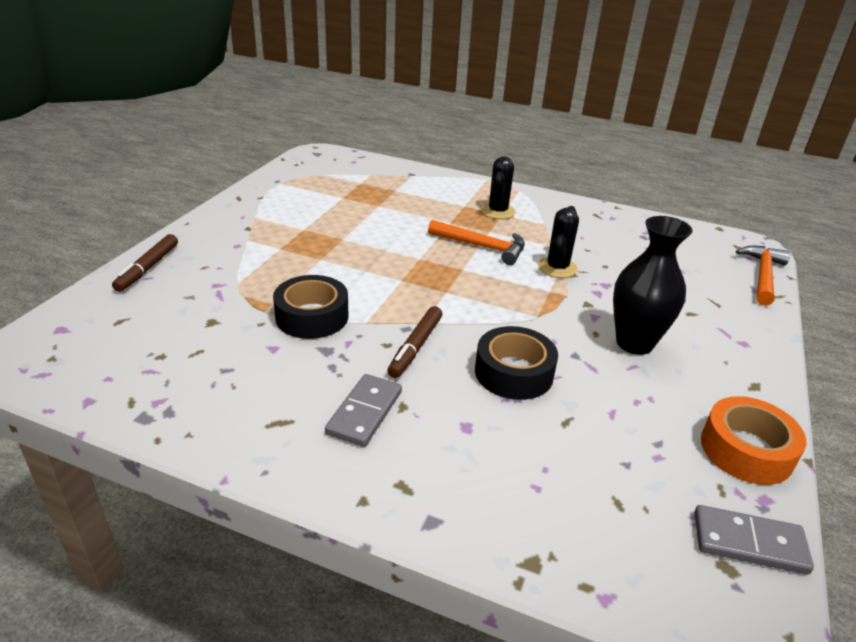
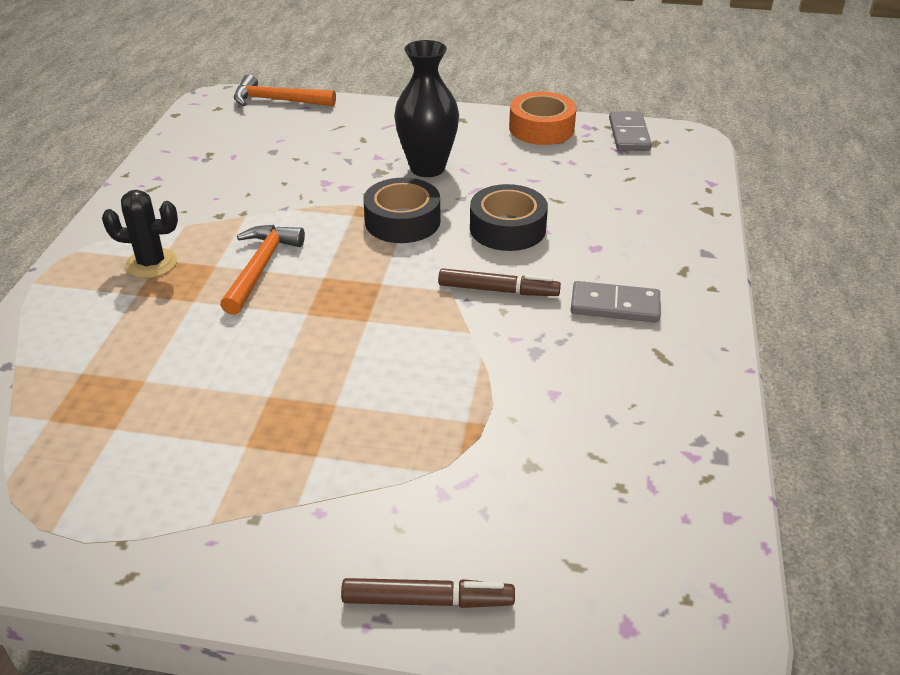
camera: 100 degrees left, 5 degrees up
black tape [273,275,348,339] -> black tape moved to [363,178,440,243]
black cactus [538,206,579,278] -> none

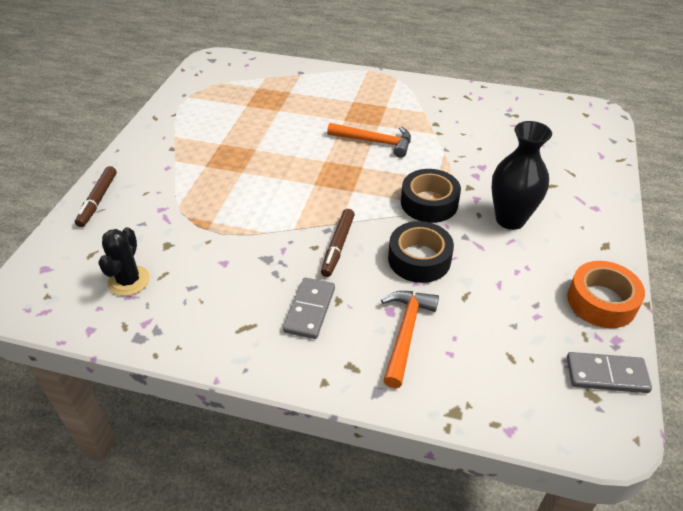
camera: 95 degrees right, 5 degrees up
black cactus [102,190,178,278] -> black cactus moved to [98,227,150,296]
orange hammer [234,74,336,106] -> orange hammer moved to [381,291,439,388]

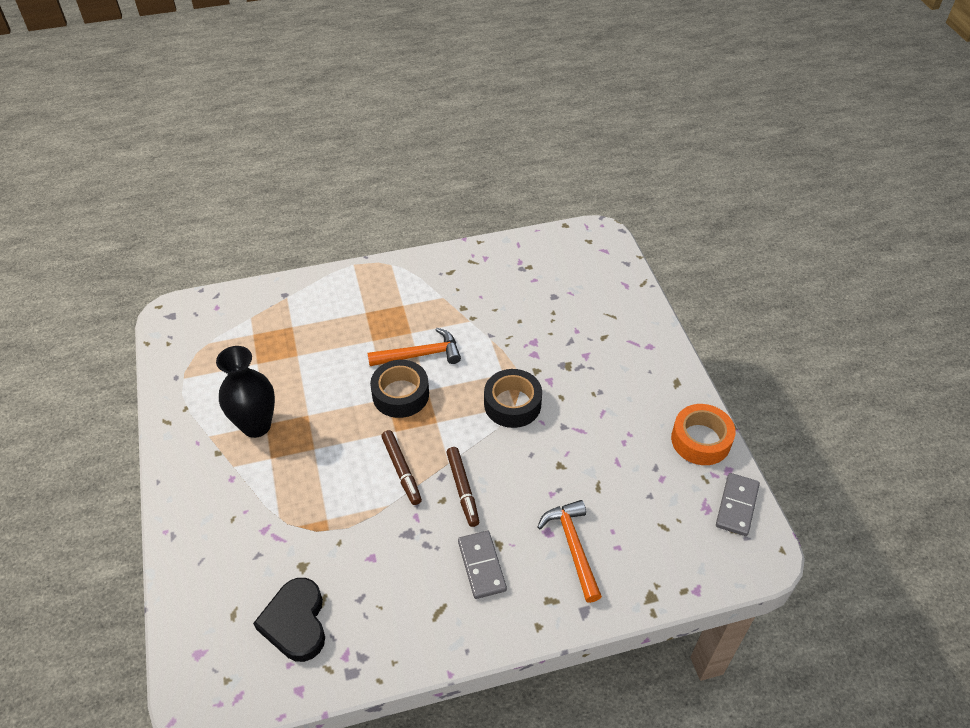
camera: 30 degrees left, 5 degrees up
brown marker [75,166,117,227] -> brown marker moved to [381,430,422,505]
black cactus [98,227,150,296] -> black heart [253,578,325,662]
black tape [388,221,454,283] -> black tape moved to [370,360,429,418]
black vase [492,121,552,230] -> black vase moved to [216,346,275,438]
grey domino [567,352,652,393] -> grey domino turned 45 degrees counterclockwise [716,473,760,536]

